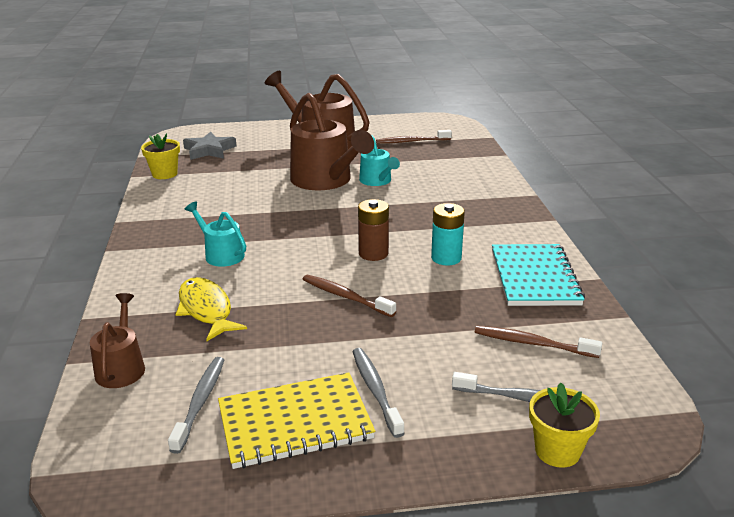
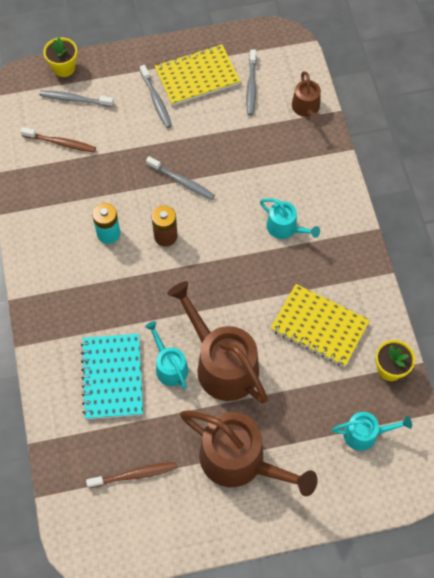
camera: 175 degrees right, 35 degrees up
yellow fish [176,277,247,341] -> none
grey star [183,132,237,160] -> turquoise watering can [332,412,412,451]
brown toothbrush [303,275,396,317] -> grey toothbrush [146,156,215,200]
turquoise notebook [492,244,585,306] -> turquoise notebook moved to [81,334,143,419]
none -> yellow notebook [271,284,370,367]

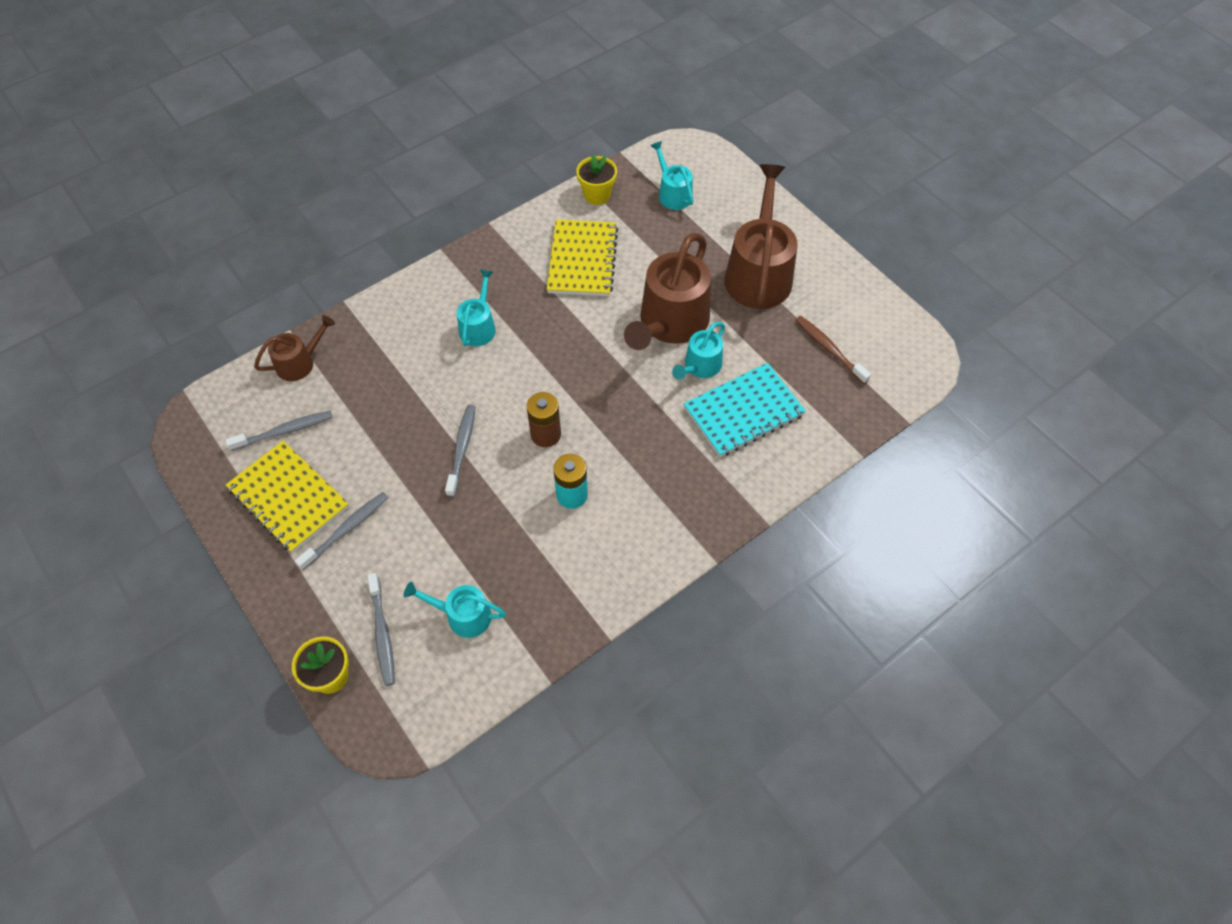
camera: 115 degrees left, 5 degrees down
brown toothbrush [21,127,96,153] -> turquoise watering can [404,582,506,638]

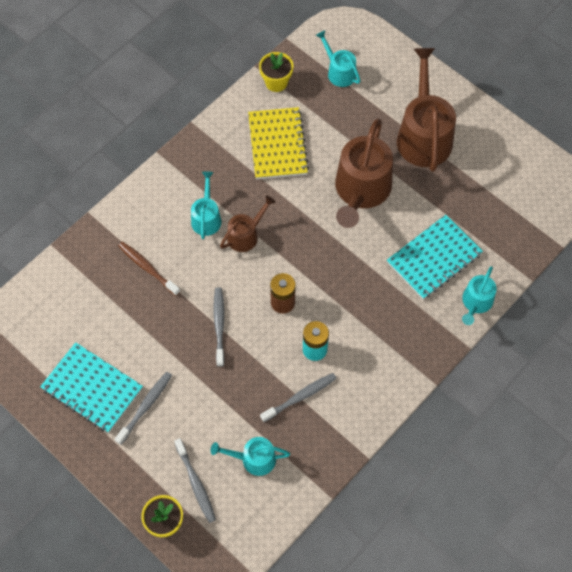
camera: 10 degrees left, 5 degrees up
grey toothbrush [225,411,333,451] -> grey toothbrush moved to [260,373,337,422]
yellow notebook [226,441,349,553] -> turquoise notebook [40,342,143,433]
brown watering can [254,315,335,381] -> brown watering can moved to [220,196,275,252]
turquoise watering can [672,322,725,380] -> turquoise watering can moved to [462,266,497,325]
brown toothbrush [795,316,871,384] -> brown toothbrush moved to [118,241,180,296]

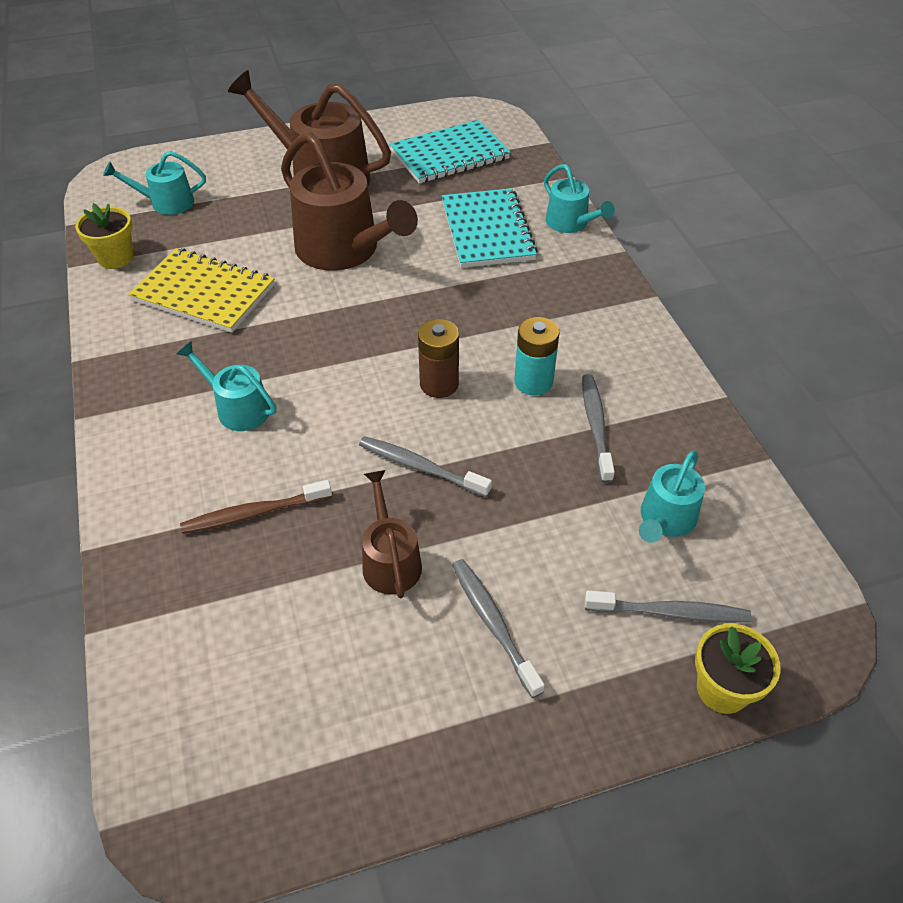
camera: 60 degrees left, 15 degrees down
turquoise notebook [40,342,143,433] -> turquoise notebook moved to [390,120,511,184]
brown watering can [220,196,275,252] -> brown watering can moved to [362,470,422,598]

